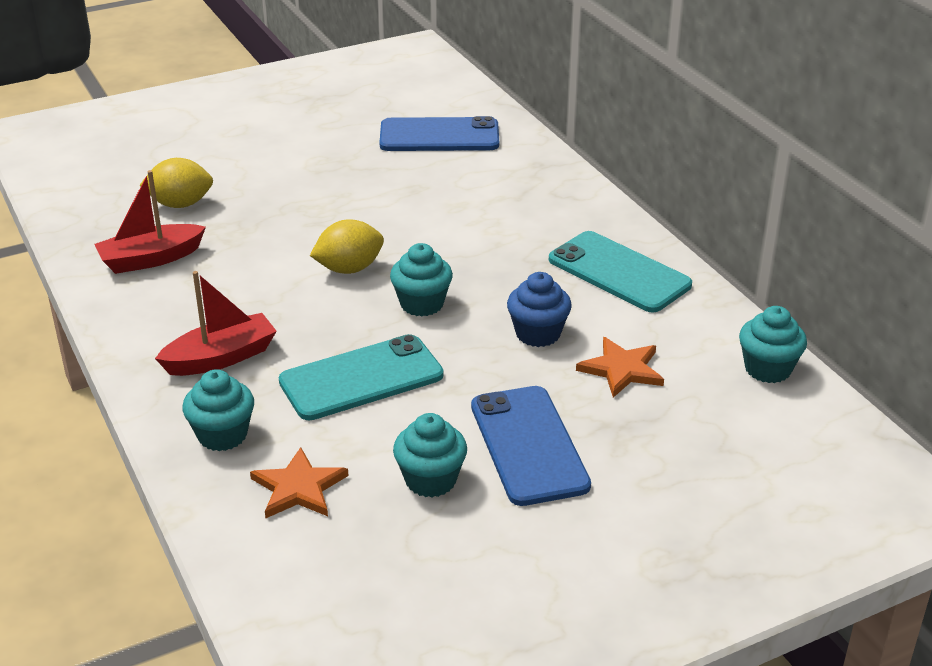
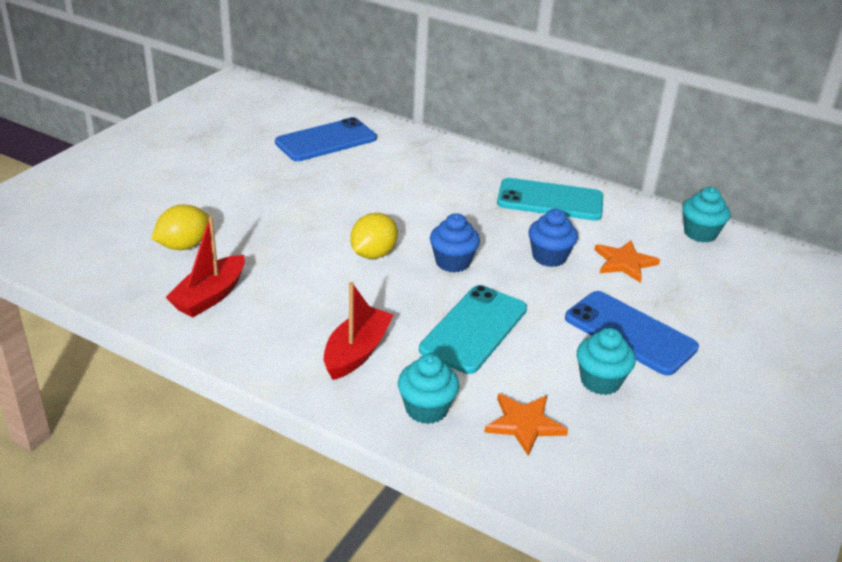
camera: 35 degrees left, 0 degrees up
turquoise cupcake [390,243,453,317] -> blue cupcake [430,213,480,273]

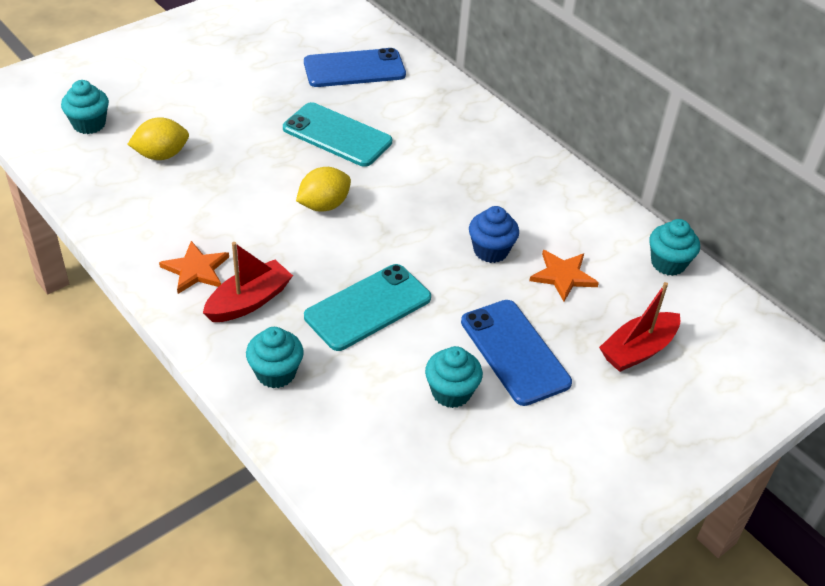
camera: 20 degrees right, 10 degrees up
red boat [165,216,245,317] -> red boat moved to [599,282,680,372]
blue cupcake [430,213,480,273] -> none
orange star [484,394,568,456] -> orange star moved to [159,241,229,294]
turquoise phone [497,178,603,221] -> turquoise phone moved to [283,102,392,167]
none -> turquoise cupcake [61,80,109,134]

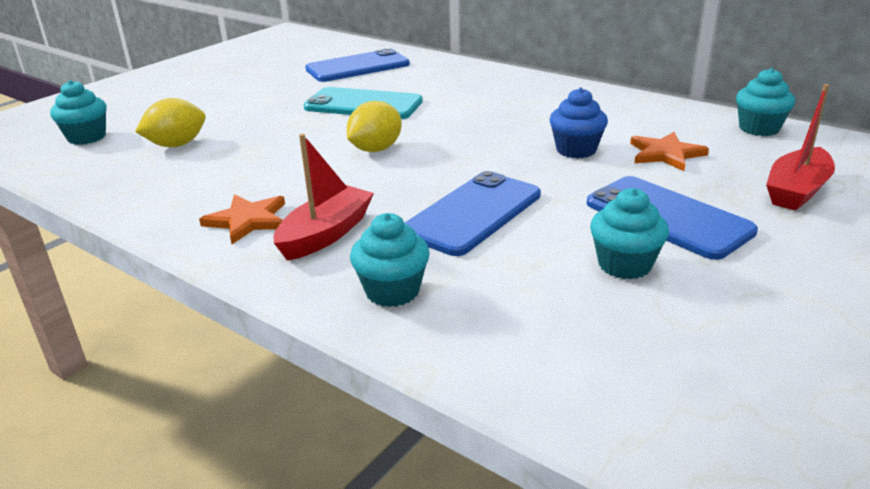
camera: 10 degrees left, 15 degrees down
turquoise phone [304,264,431,351] -> blue phone [404,171,541,256]

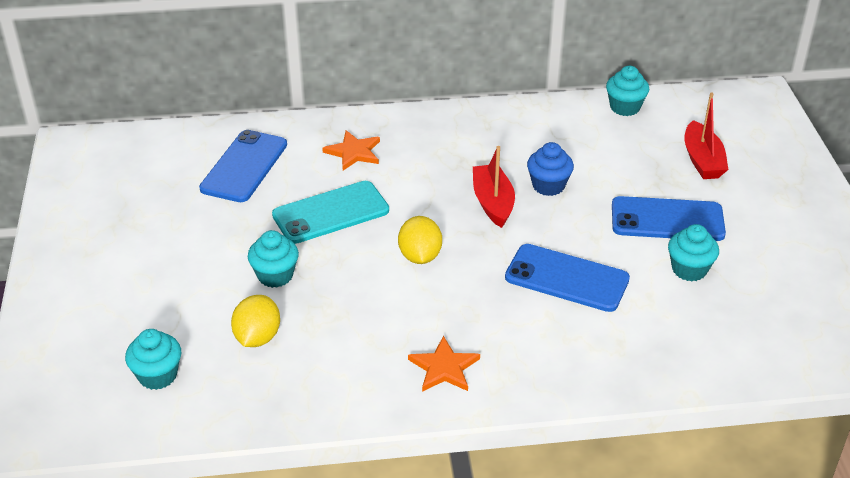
camera: 45 degrees left, 10 degrees up
red boat [274,134,374,261] -> red boat moved to [473,146,515,228]
turquoise cupcake [350,213,430,307] -> turquoise cupcake moved to [248,230,299,288]
blue phone [404,171,541,256] -> blue phone turned 60 degrees counterclockwise [505,244,630,312]
orange star [630,132,709,171] -> orange star moved to [322,130,380,171]

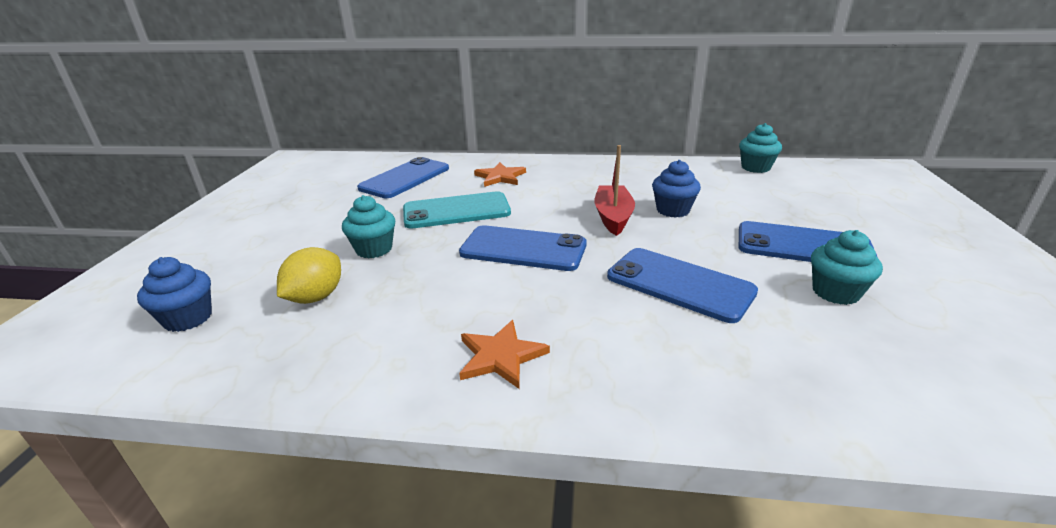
camera: 15 degrees right, 10 degrees down
turquoise cupcake [125,329,181,390] -> blue cupcake [137,257,212,332]
yellow lemon [398,216,442,264] -> blue phone [459,225,587,271]
red boat [684,93,729,179] -> none

